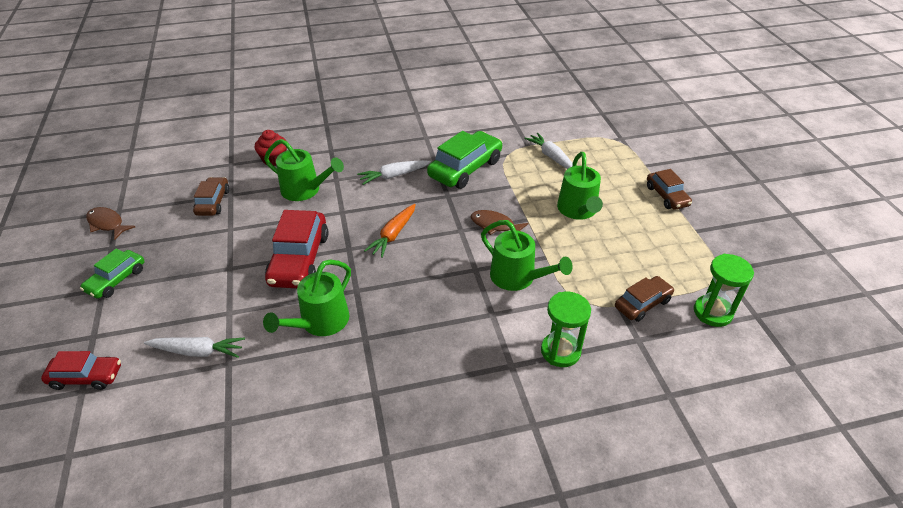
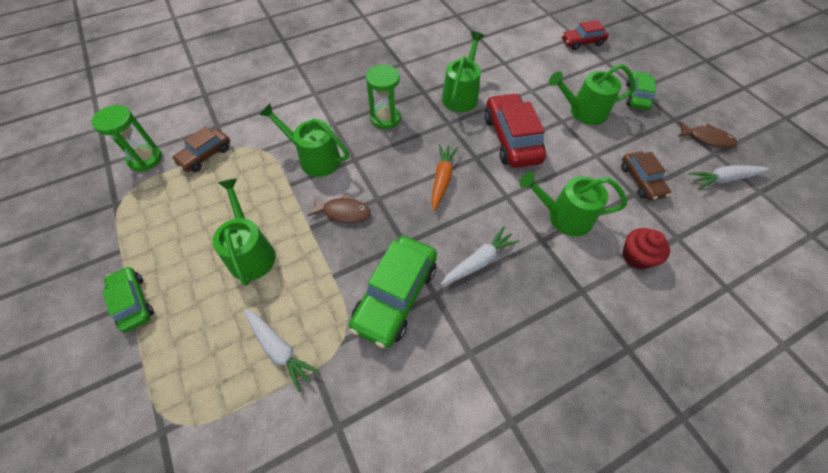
camera: 165 degrees right, 15 degrees up
white carrot [144,337,245,358] -> white carrot moved to [688,166,770,189]
green hourglass [541,292,591,367] -> green hourglass moved to [366,65,401,129]
brown car [647,169,692,210] -> green car [102,266,154,333]
none -> green watering can [549,64,635,125]

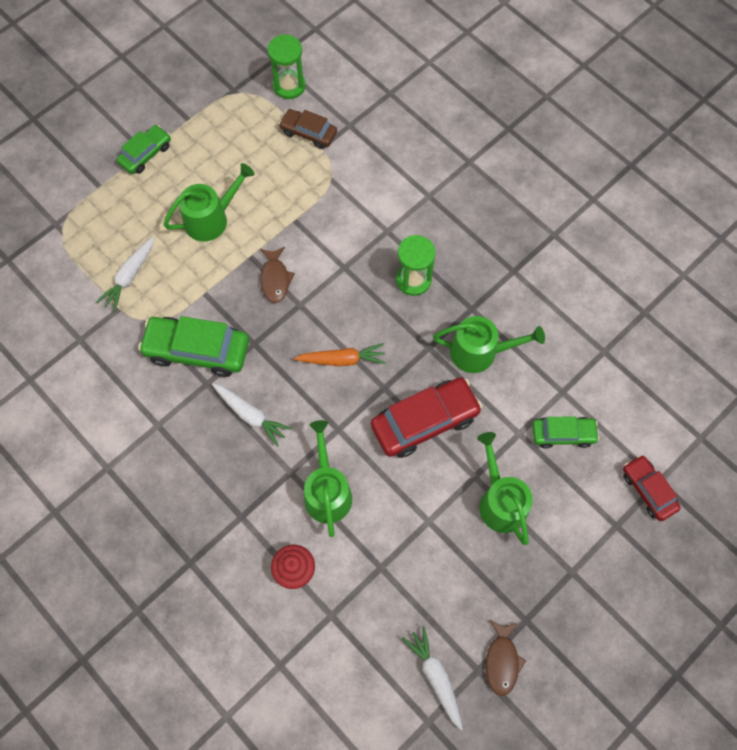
camera: 75 degrees right, 10 degrees up
green watering can [259,103,349,177] -> none
brown car [621,151,671,201] -> none
green car [626,71,656,110] -> green car moved to [532,416,599,449]

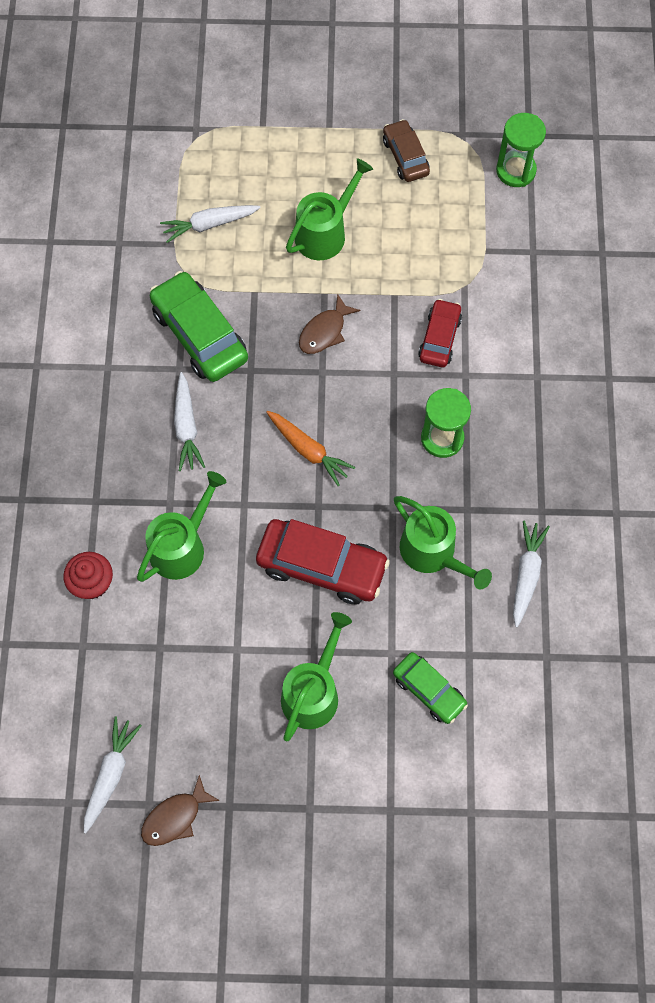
camera: 45 degrees right, 0 degrees up
green car [117,125,171,174] -> none
green watering can [163,163,255,241] -> green watering can turned 60 degrees counterclockwise [286,158,373,260]
brown car [279,109,337,149] -> brown car moved to [383,119,430,182]
red car [623,455,681,521] -> red car moved to [418,299,462,367]
none -> white carrot [513,520,550,628]

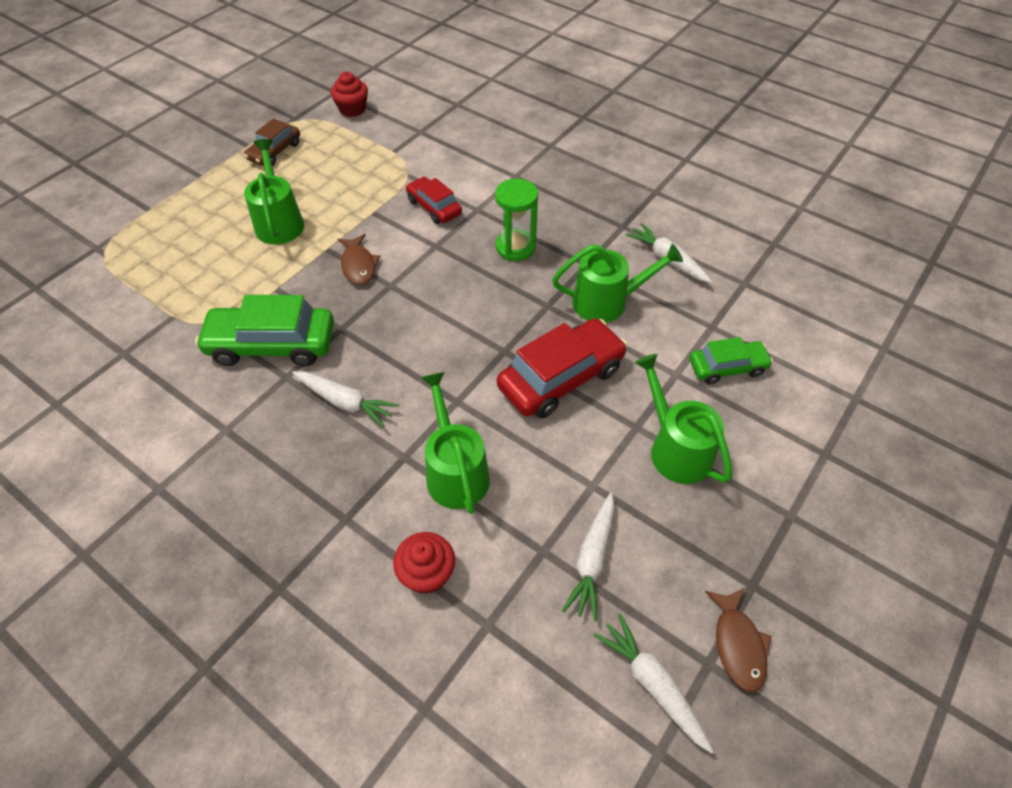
camera: 55 degrees left, 15 degrees down
white carrot [160,205,261,243] -> white carrot moved to [562,493,615,621]
orange carrot [266,411,355,486] -> none
brown car [383,119,430,182] -> brown car turned 75 degrees counterclockwise [244,118,300,166]
green hourglass [496,113,546,187] -> red cupcake [331,72,368,117]

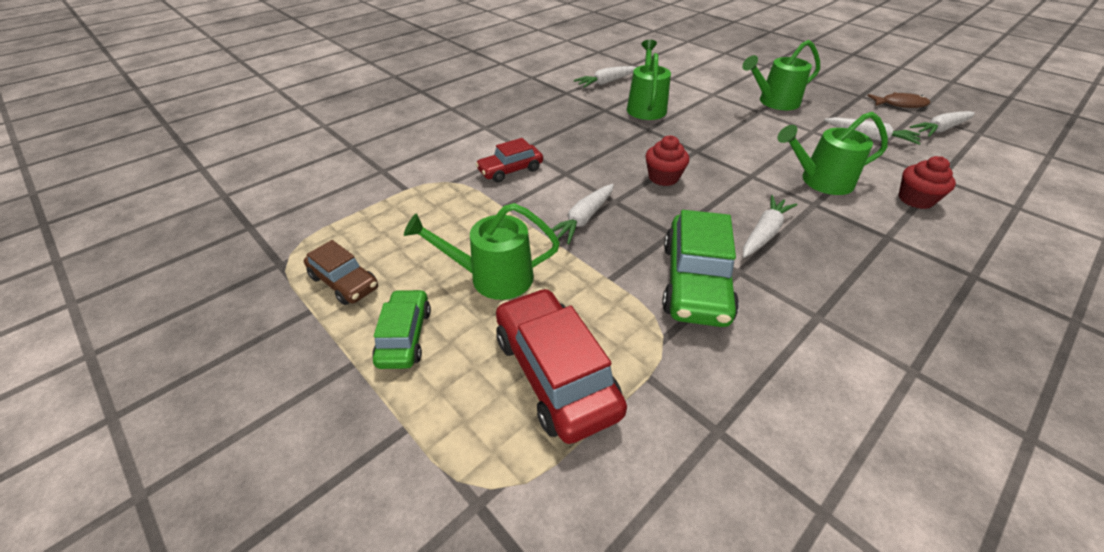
camera: 80 degrees left, 10 degrees down
red cupcake [331,72,368,117] -> red cupcake moved to [645,136,689,186]
brown fish [337,234,381,285] -> white carrot [551,184,614,244]
green hourglass [495,179,538,261] -> none
red car [497,318,627,419] -> red car moved to [496,288,627,444]
green car [690,337,773,384] -> green car moved to [372,289,431,369]

